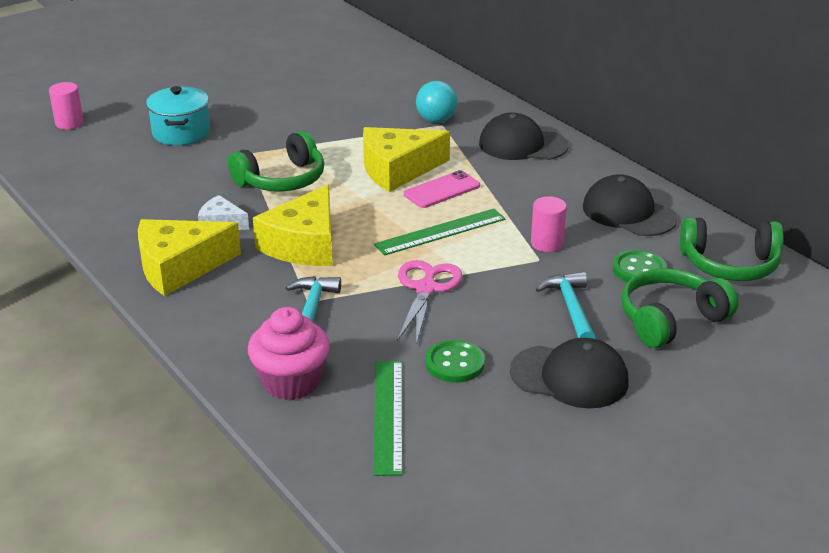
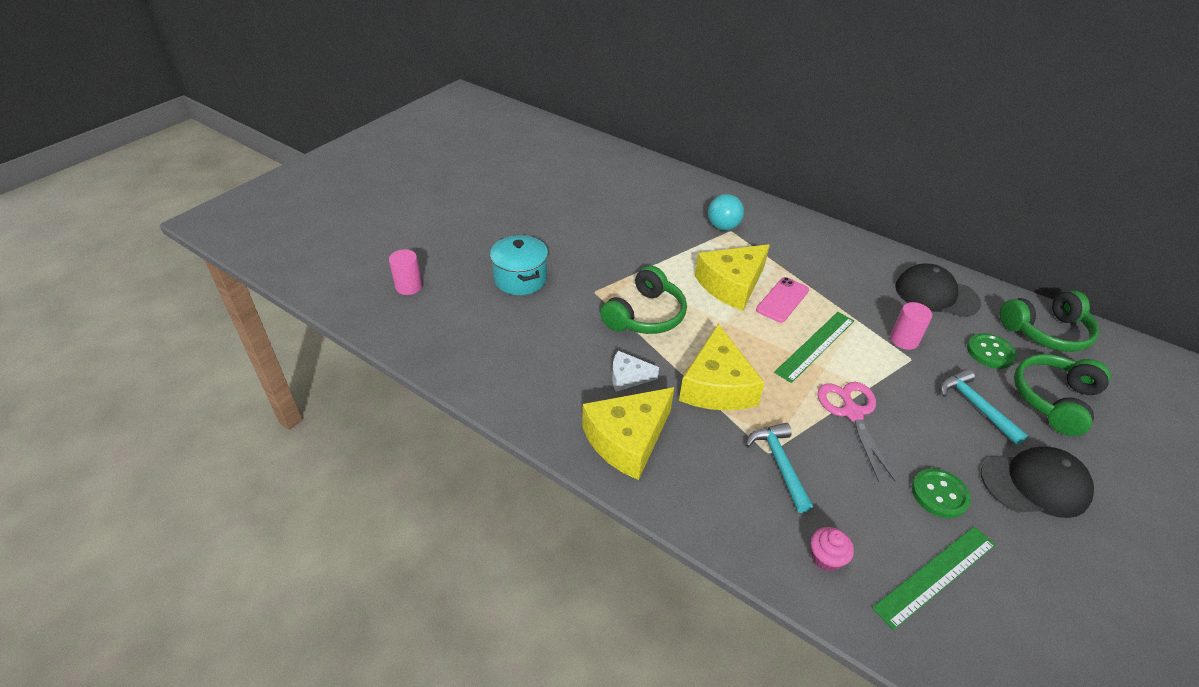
camera: 20 degrees left, 10 degrees up
pink cupcake [248,307,330,400] -> pink cupcake [811,527,854,572], size x0.54
green ruler [373,361,403,476] -> green ruler turned 75 degrees clockwise [872,526,996,630]
black cap [479,113,569,160] -> none

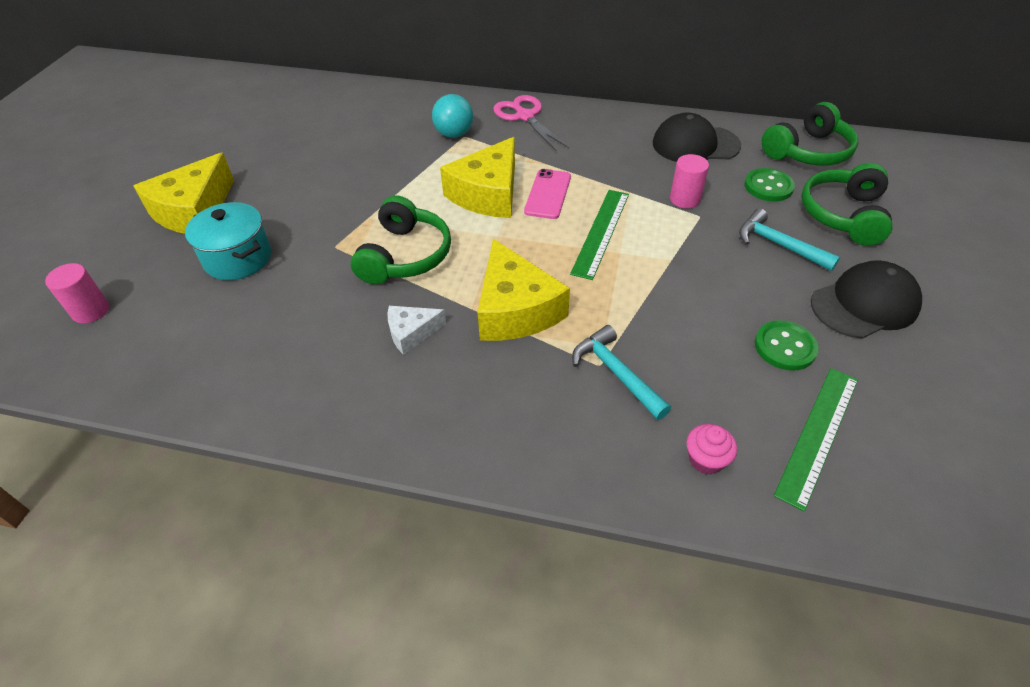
camera: 20 degrees left, 5 degrees up
yellow cheese [582,387,674,480] -> yellow cheese moved to [134,153,234,234]
pink scissors [817,382,896,482] -> pink scissors moved to [493,95,569,151]

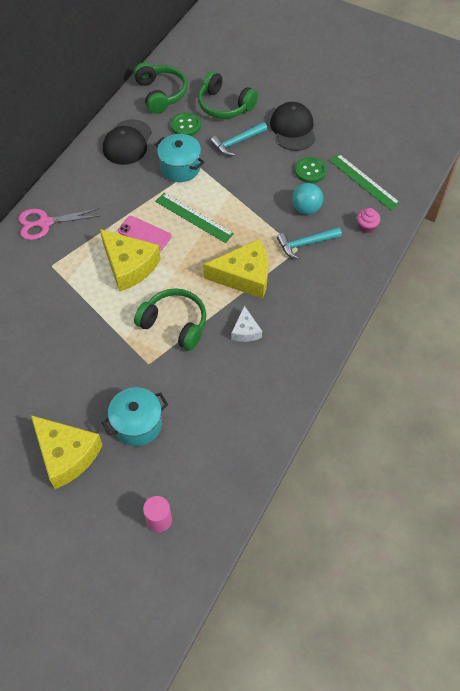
camera: 75 degrees left, 10 degrees up
turquoise ball [432,94,473,138] -> turquoise ball moved to [292,183,323,214]
pink cylinder [670,154,709,208] -> turquoise pot [155,134,204,182]

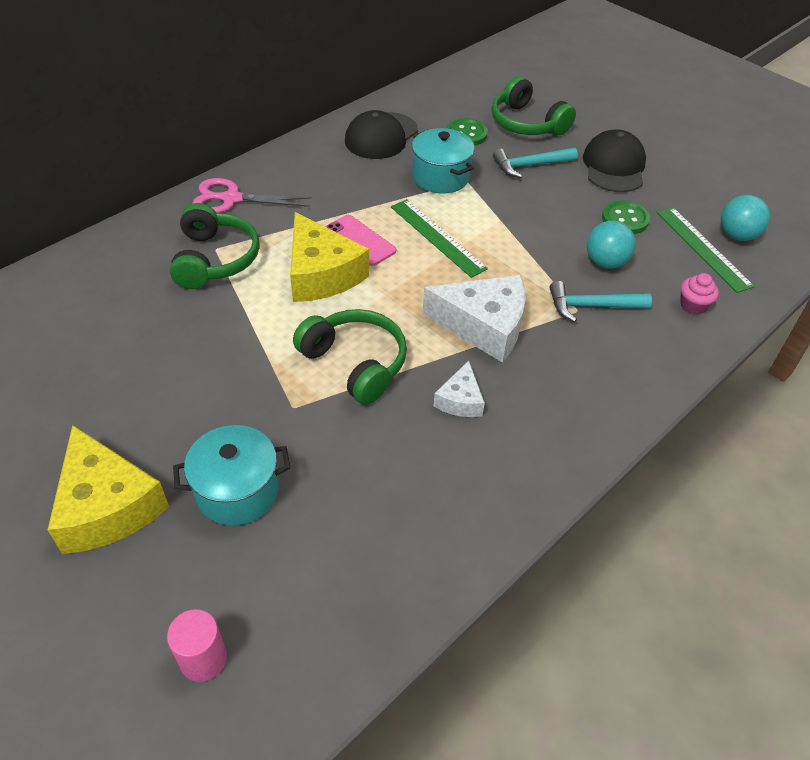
camera: 15 degrees right, 10 degrees down
green headphones [134,62,187,114] -> green headphones moved to [170,203,260,289]
yellow cheese [203,239,268,299] -> white cheese [422,275,526,363]
none -> turquoise ball [721,195,770,241]

